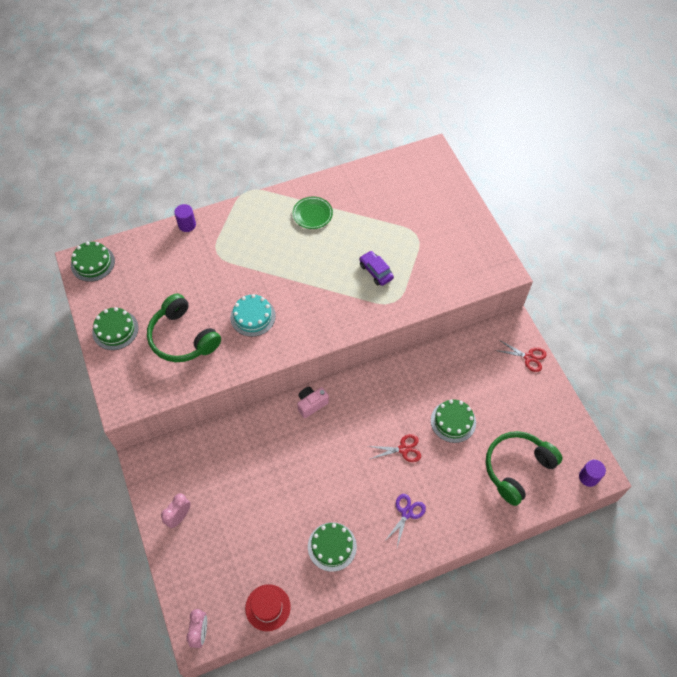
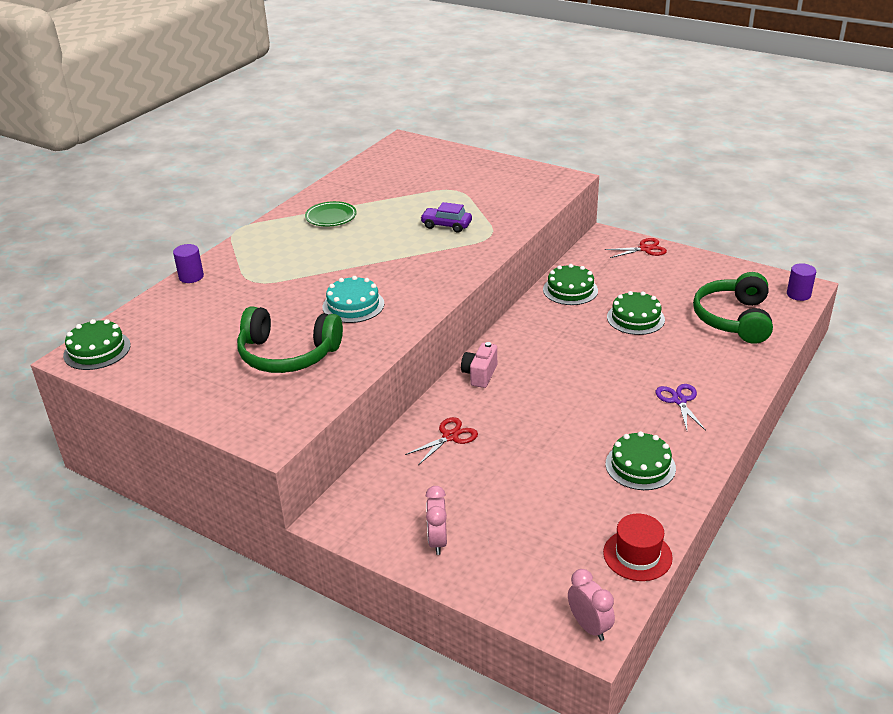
camera: 35 degrees left, 25 degrees down
green cake [92,307,139,350] -> green cake moved to [543,264,598,305]
red scissors [368,434,421,462] -> red scissors moved to [405,417,478,465]

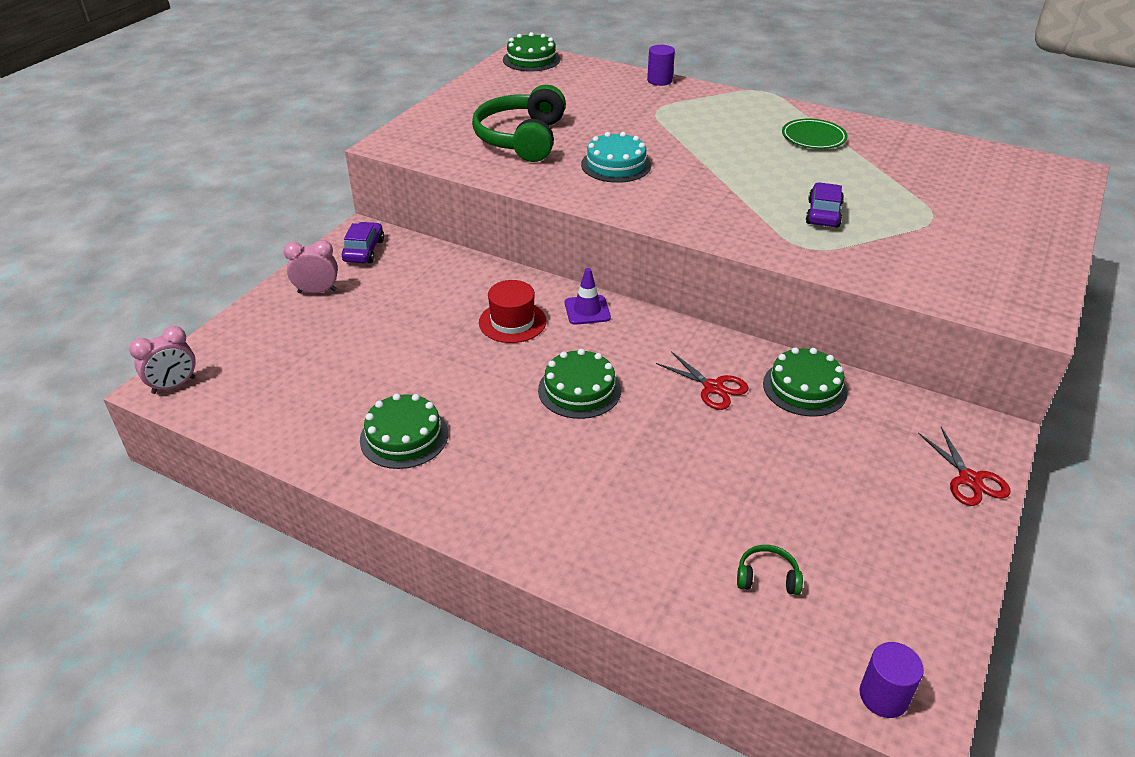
camera: 85 degrees right, 5 degrees up
red scissors [405,417,478,465] -> red scissors moved to [656,351,749,410]
pink camera [461,342,497,388] -> purple traffic cone [565,268,611,325]
red hat [603,514,673,581] -> red hat moved to [479,280,546,343]
green cake [607,291,665,335] -> green cake moved to [538,349,621,419]
purple scissors [656,384,706,431] -> none
green headphones [693,272,773,344] -> green headphones [737,545,803,595], size x0.41
none -> purple car [342,222,384,263]

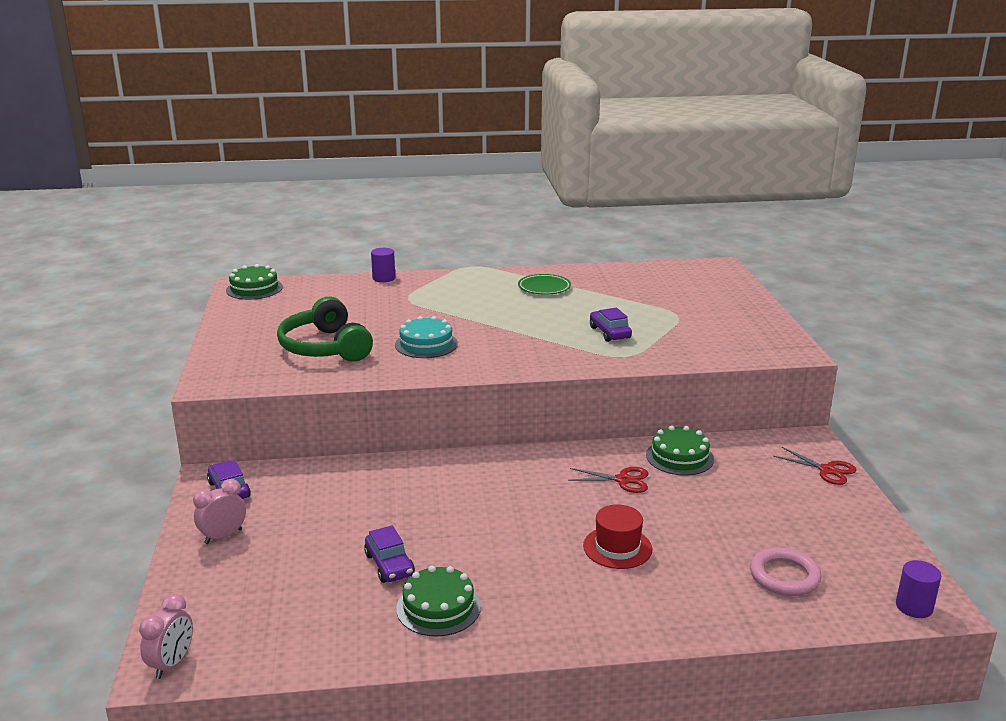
camera: 35 degrees left, 15 degrees down
red hat [479,280,546,343] -> red hat moved to [583,505,652,569]
green cake [538,349,621,419] -> none
purple traffic cone [565,268,611,325] -> none
green headphones [737,545,803,595] -> pink ring [750,548,822,596]
none -> purple car [364,525,415,583]

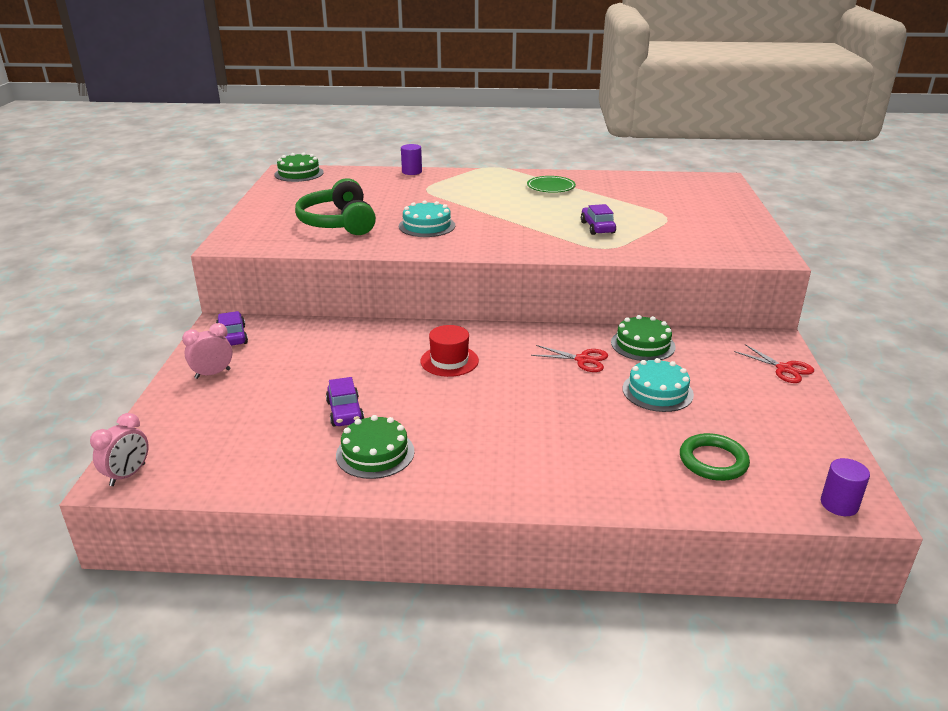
camera: 10 degrees right, 5 degrees up
red hat [583,505,652,569] -> red hat moved to [420,325,479,377]
pink ring [750,548,822,596] -> green ring [680,433,750,481]
none -> turquoise cake [623,358,694,412]

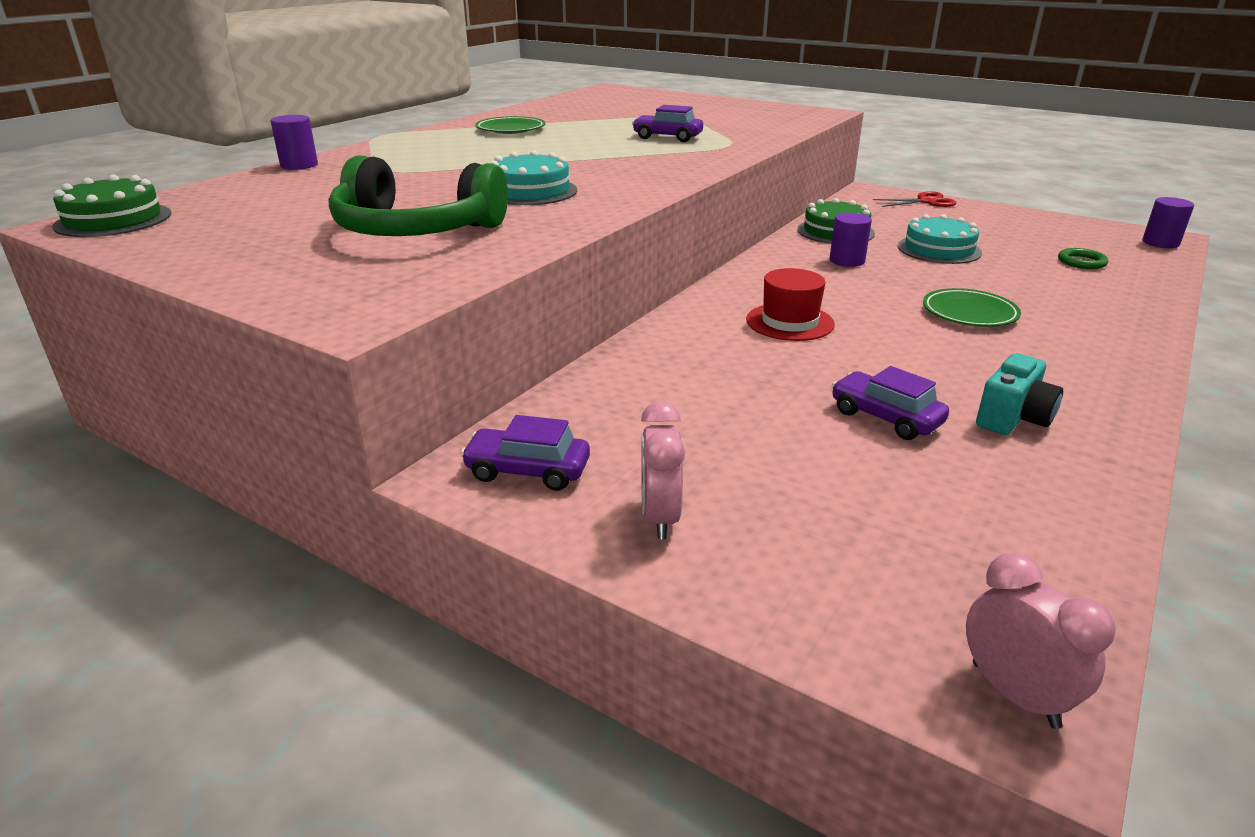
camera: 60 degrees left, 0 degrees up
purple car [326,377,364,427] -> purple car turned 150 degrees counterclockwise [832,366,949,440]
green cake [336,415,414,479] -> turquoise camera [976,353,1063,435]
red scissors [531,345,608,372] -> purple cylinder [830,213,872,267]
green ring [680,433,750,481] -> green ring [1058,248,1108,269], size x0.63
none -> green plate [923,288,1021,327]

